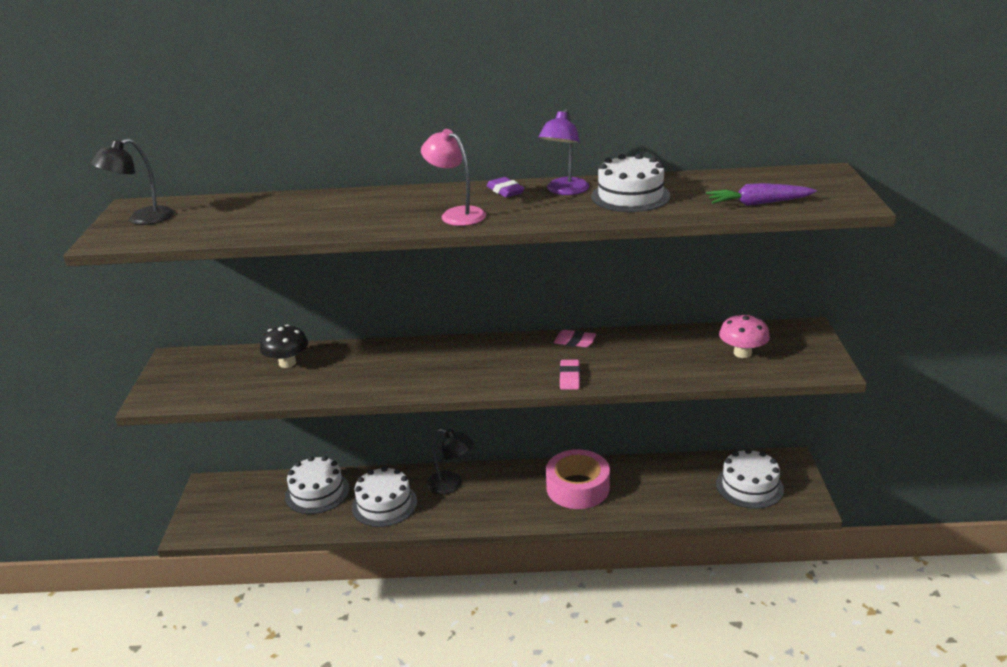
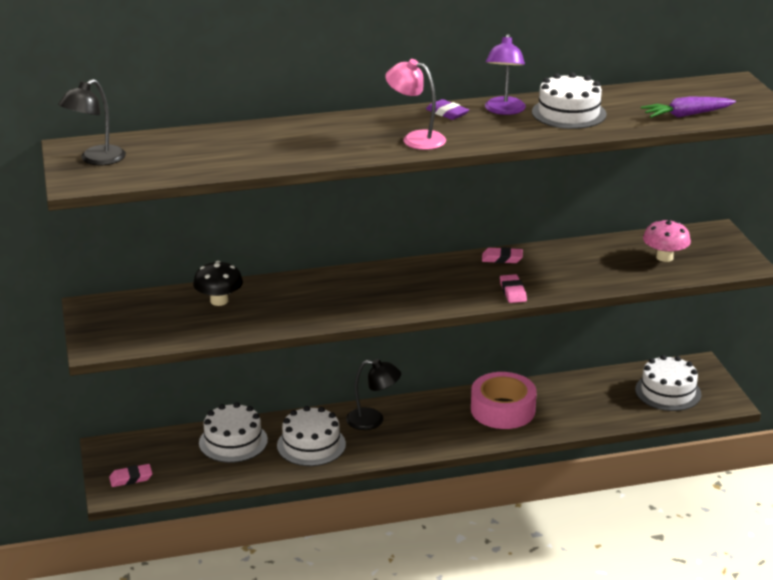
camera: 15 degrees left, 0 degrees up
none -> pink eraser [109,464,153,487]

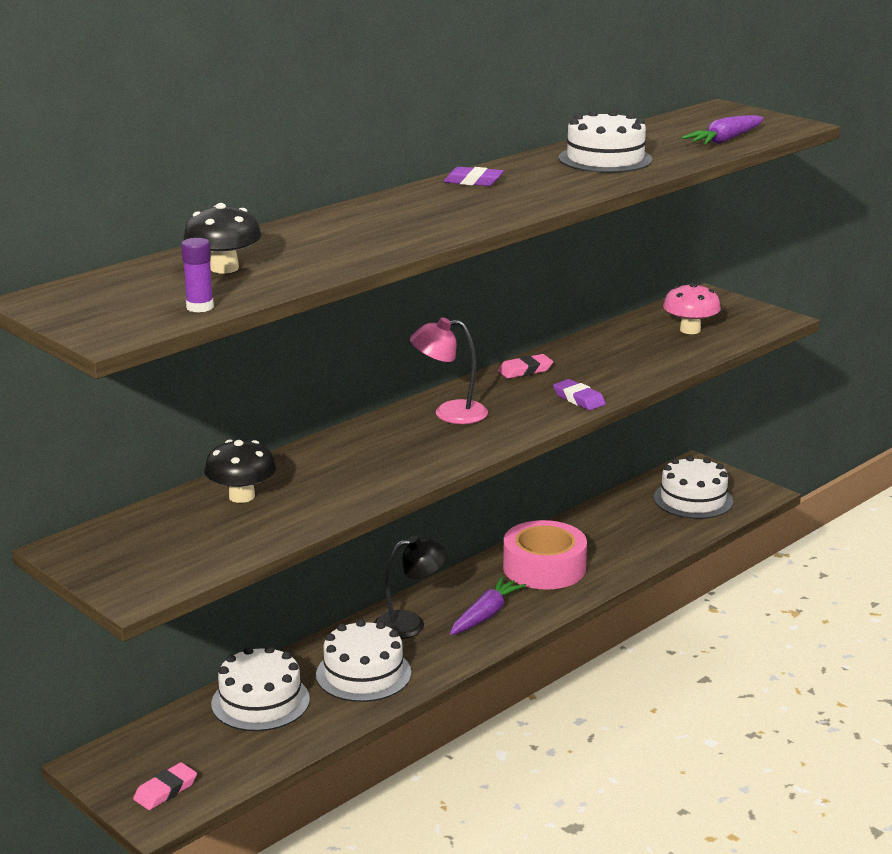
camera: 30 degrees left, 5 degrees down
black lamp [58,79,126,165] -> none
pink lamp [385,59,446,150] -> pink lamp moved to [410,317,488,424]
purple lamp [485,34,526,115] -> none
pink eraser [500,274,527,303] -> purple eraser [553,379,606,410]
none -> purple glue stick [181,238,214,313]
none -> black mushroom [183,203,262,273]
none -> purple carrot [450,577,526,635]

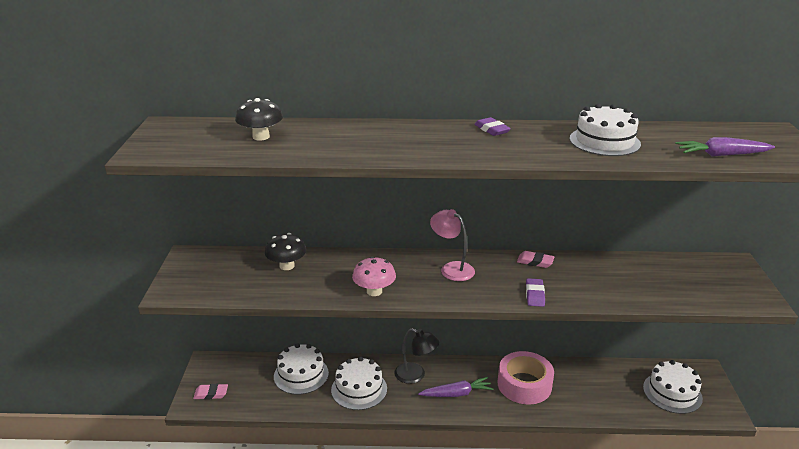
camera: 45 degrees right, 5 degrees up
purple glue stick [181,238,214,313] -> none
pink mushroom [663,283,721,334] -> pink mushroom moved to [352,256,396,296]

